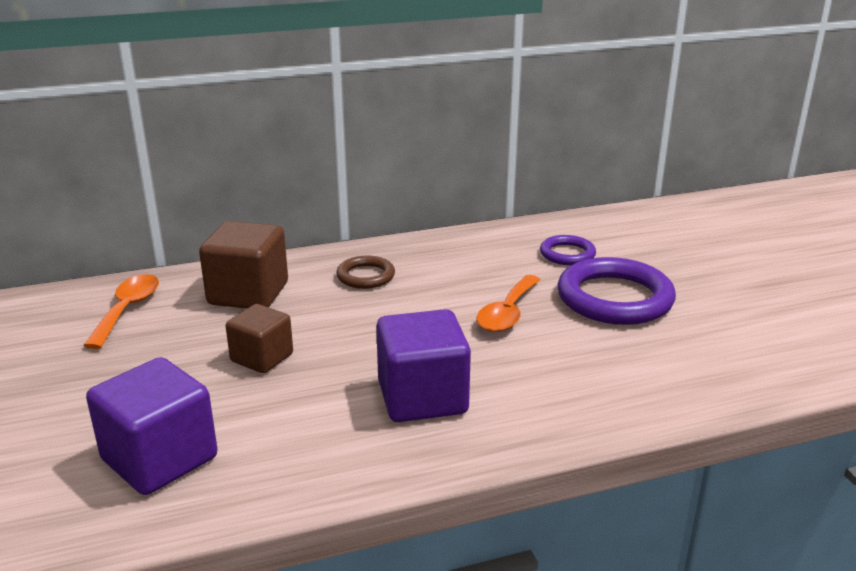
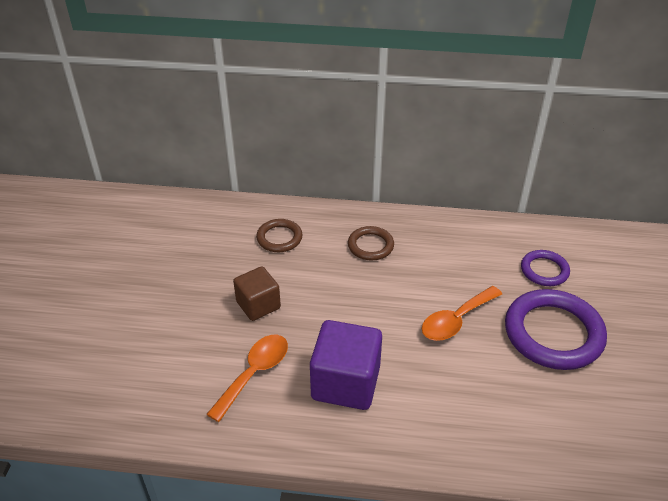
camera: 25 degrees right, 15 degrees up
orange spoon [83,274,159,349] -> orange spoon moved to [206,335,288,422]
purple cube [86,357,217,495] -> none
brown cube [199,221,288,309] -> brown ring [256,219,303,252]

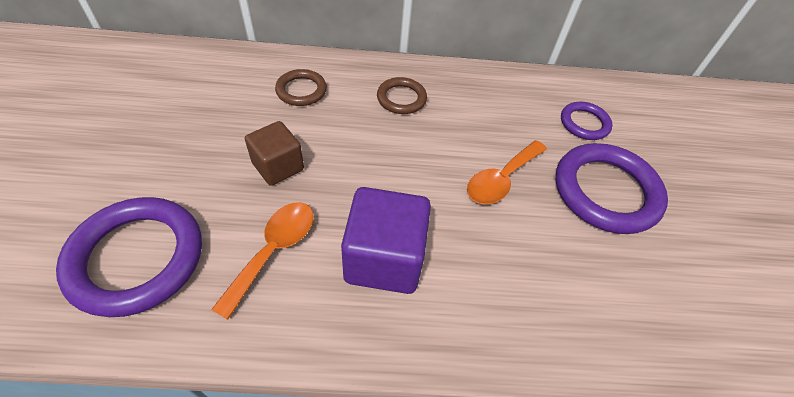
camera: 10 degrees left, 10 degrees up
none -> purple ring [56,197,202,317]

